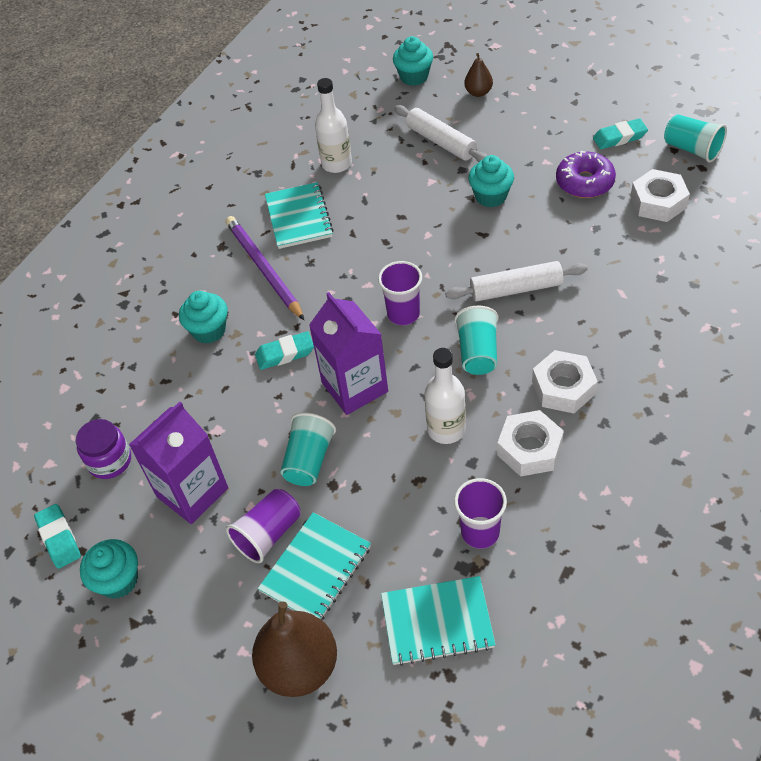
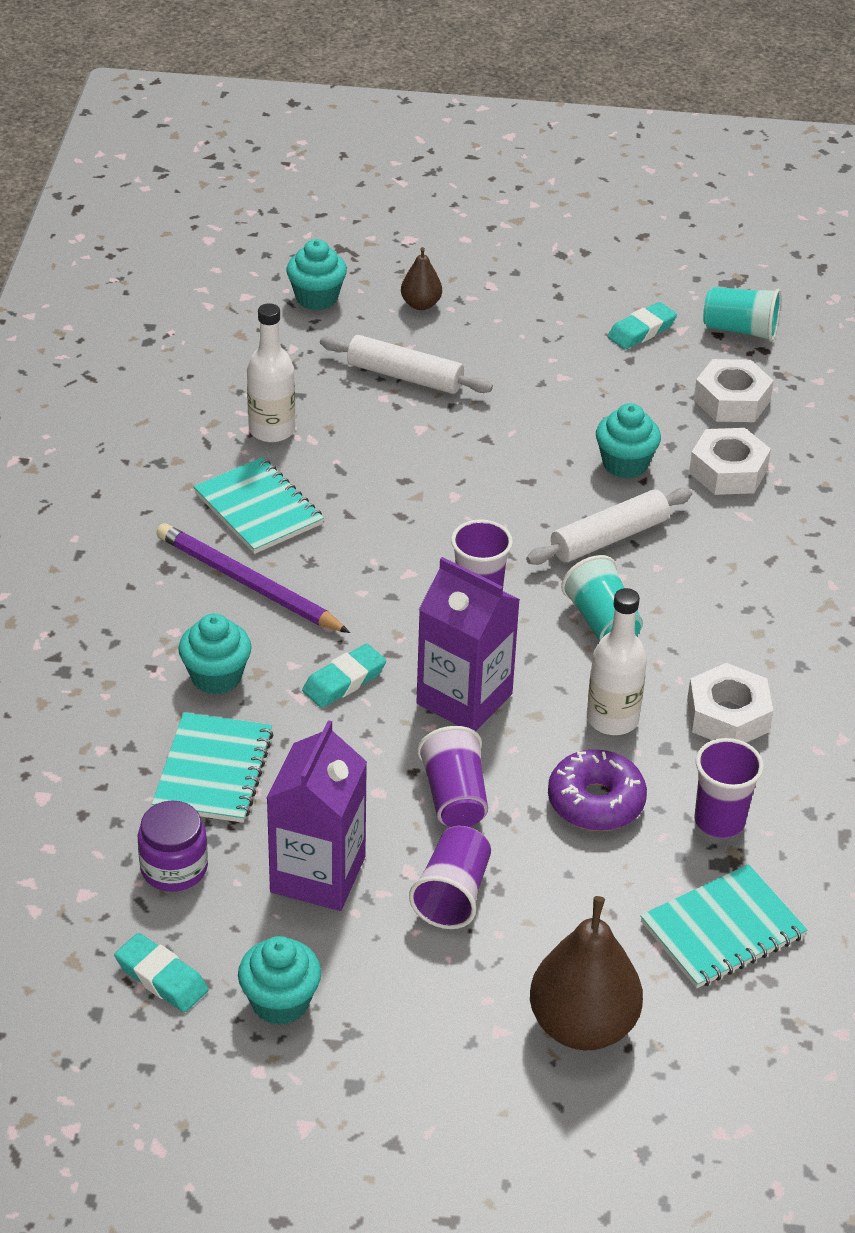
camera: 30 degrees left, 10 degrees down
turquoise notebook [258,512,371,620] -> turquoise notebook moved to [152,712,274,823]
turquoise cup [280,412,336,486] -> purple cup [417,726,488,827]
turquoise cupcake [468,155,514,207] -> turquoise cupcake moved to [596,403,661,479]
white nut [532,350,598,413] -> white nut moved to [689,428,771,495]
purple donut [556,151,616,198] -> purple donut moved to [548,749,647,831]

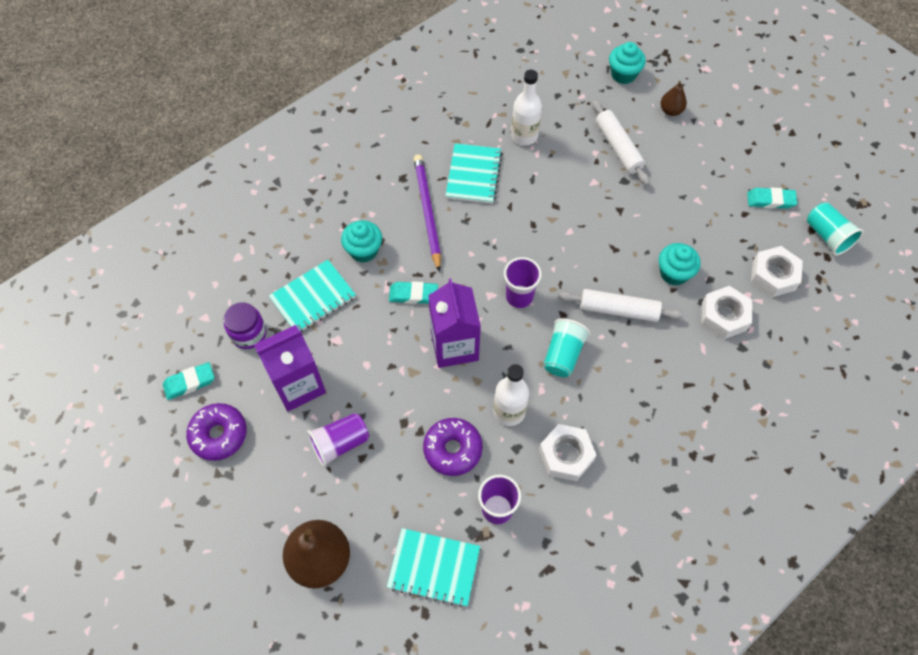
camera: 45 degrees right, 20 degrees up
turquoise eraser [114,933,208,1012] -> turquoise eraser turned 75 degrees clockwise [163,362,214,400]
turquoise cupcake [238,936,321,1025] -> purple donut [186,403,247,461]
purple cup [417,726,488,827] -> none

